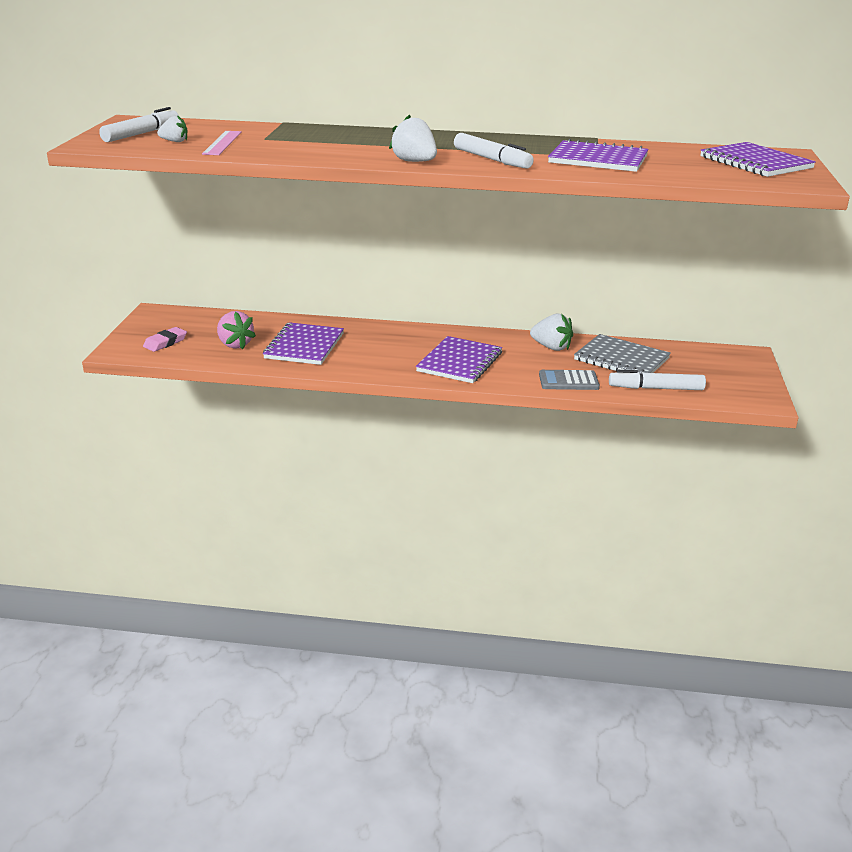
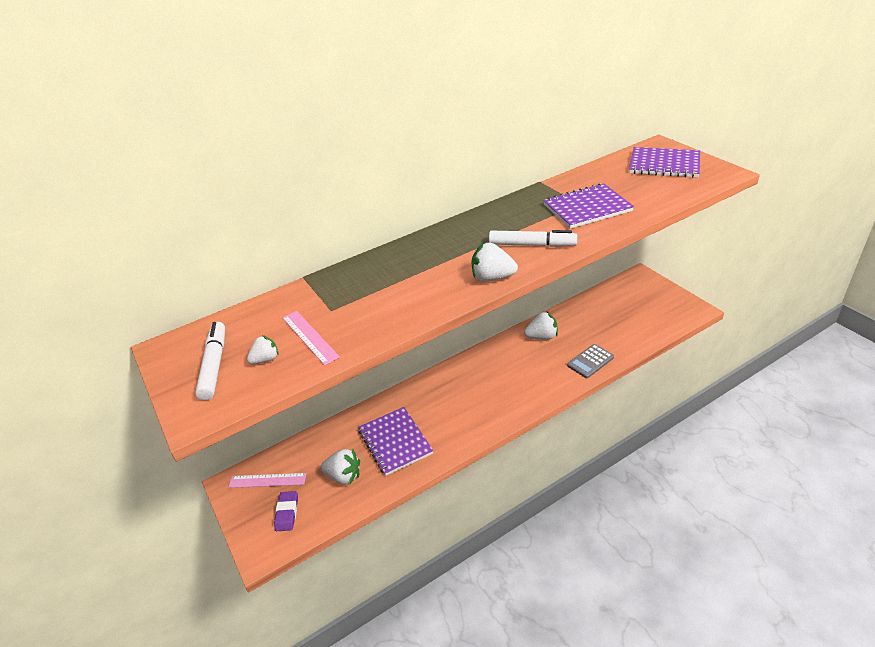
camera: 35 degrees left, 10 degrees up
pink eraser [143,327,187,352] -> purple eraser [274,491,298,531]
pink strawberry [217,311,256,349] -> white strawberry [320,449,360,484]
purple notebook [416,336,502,383] -> none
grey notebook [574,334,671,373] -> none
white marker [609,370,706,390] -> none
none -> pink ruler [228,473,307,488]

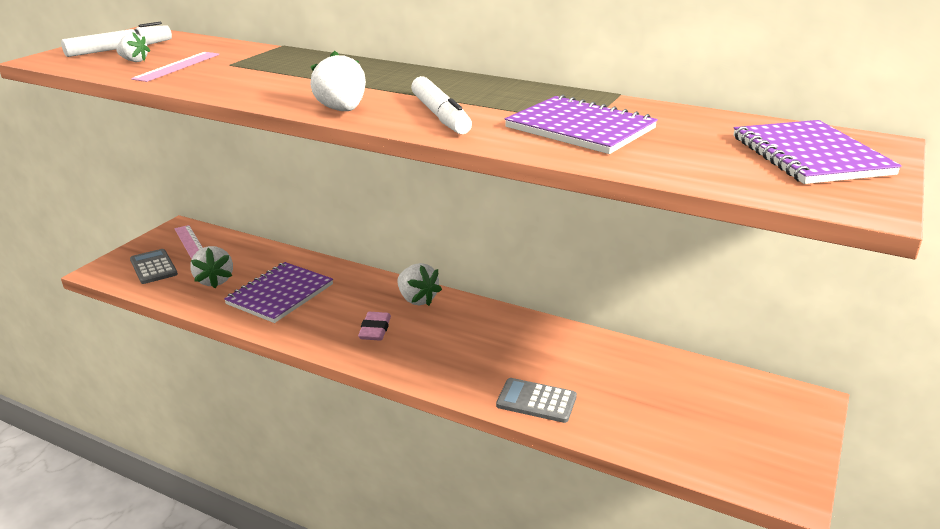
camera: 55 degrees right, 10 degrees down
purple eraser [274,491,298,531] -> grey calculator [130,249,178,284]
white strawberry [524,311,558,340] -> white strawberry moved to [397,263,442,306]
none -> pink eraser [358,312,391,341]

